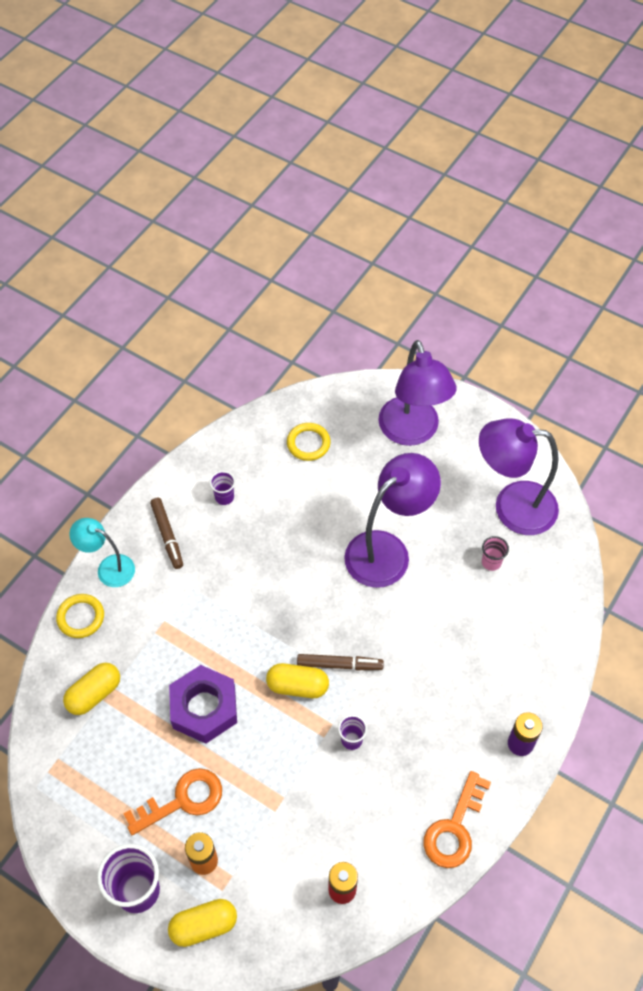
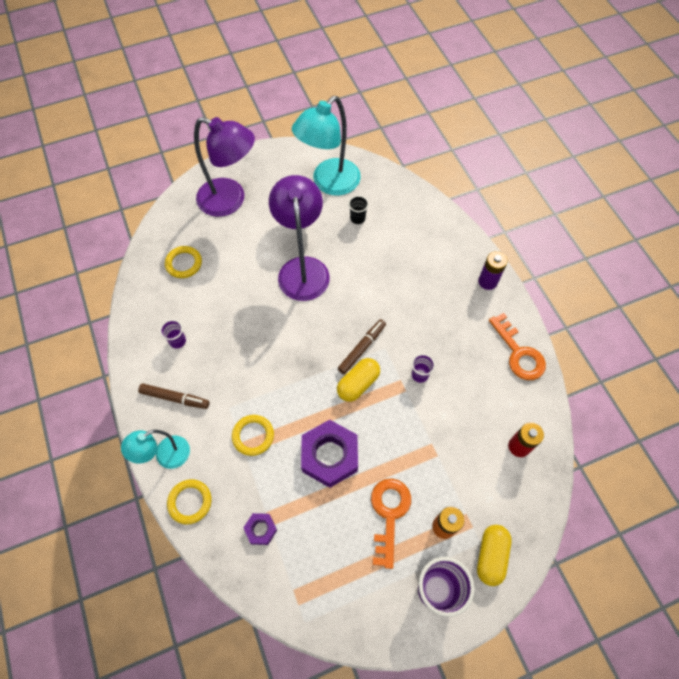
camera: 55 degrees left, 5 degrees up
yellow capsule [63,663,120,715] -> purple nut [243,513,277,545]
purple lamp [479,418,559,535] -> turquoise lamp [292,96,361,196]
pink cup [482,536,509,571] -> black cup [348,195,369,224]
none -> yellow ring [232,415,274,456]

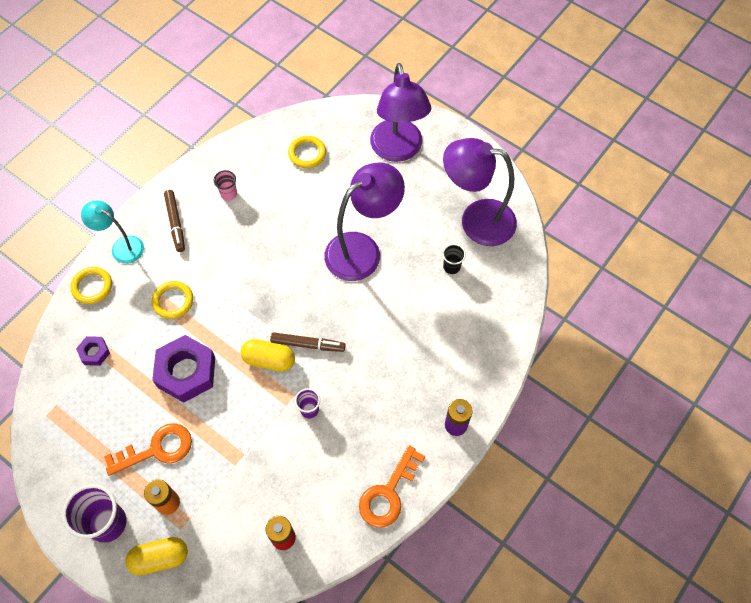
camera: 60 degrees right, 0 degrees up
purple cup [160,320,186,349] -> pink cup [214,170,237,201]
turquoise lamp [292,96,361,196] -> purple lamp [443,138,517,246]

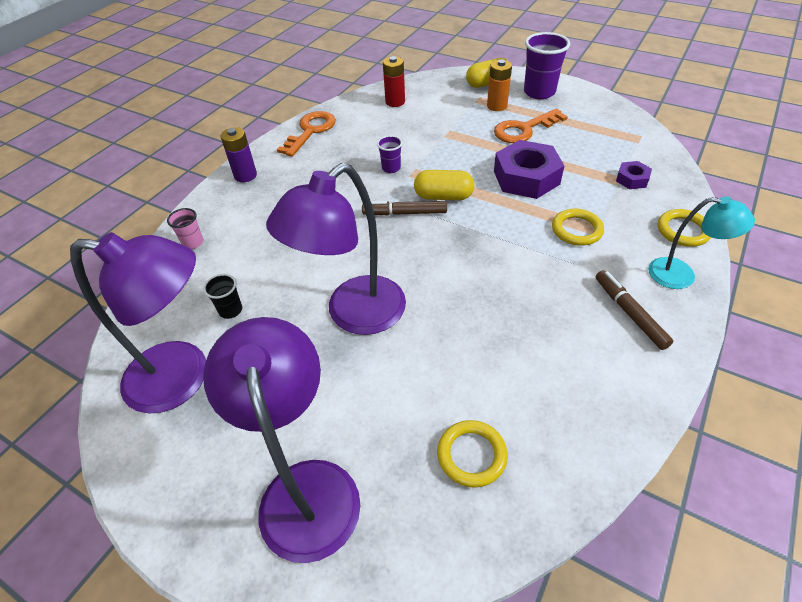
camera: 175 degrees right, 15 degrees down
pink cup [214,170,237,201] -> pink cup moved to [167,208,203,249]

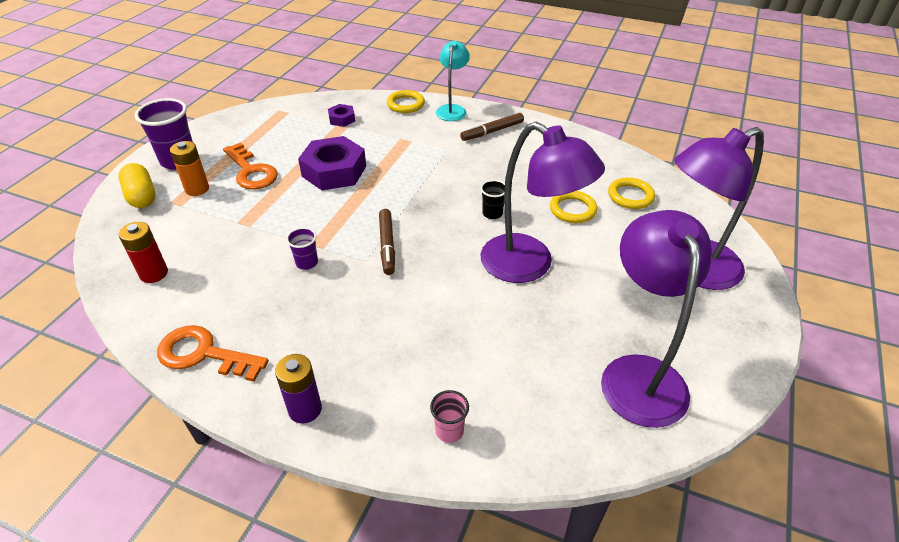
camera: 100 degrees left, 5 degrees down
black cup [203,274,242,319] -> black cup moved to [480,180,505,219]
yellow capsule [414,170,474,200] -> none
yellow ring [552,209,604,246] -> yellow ring moved to [550,191,597,223]

